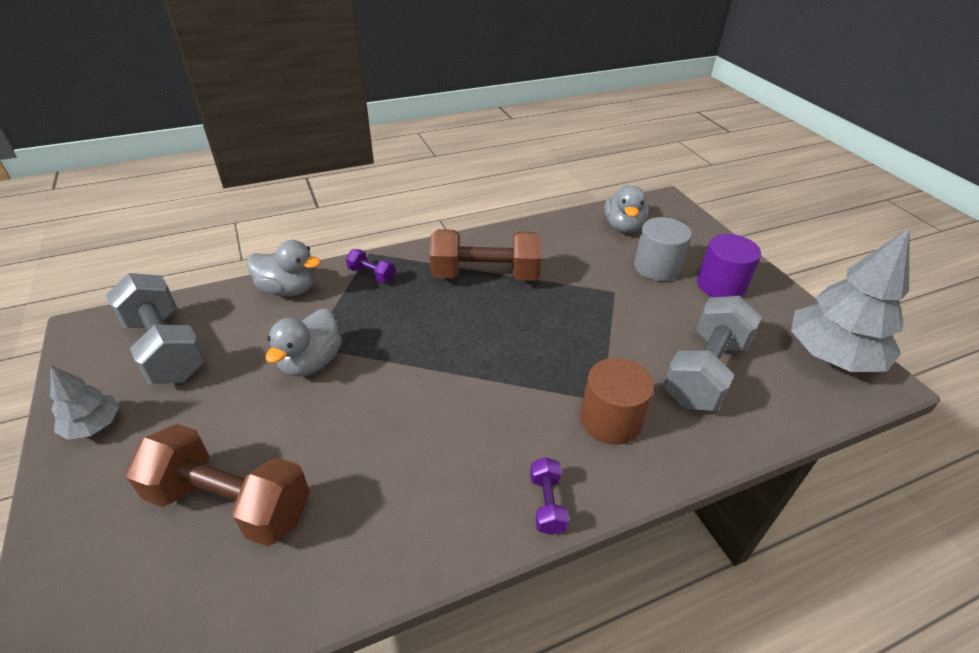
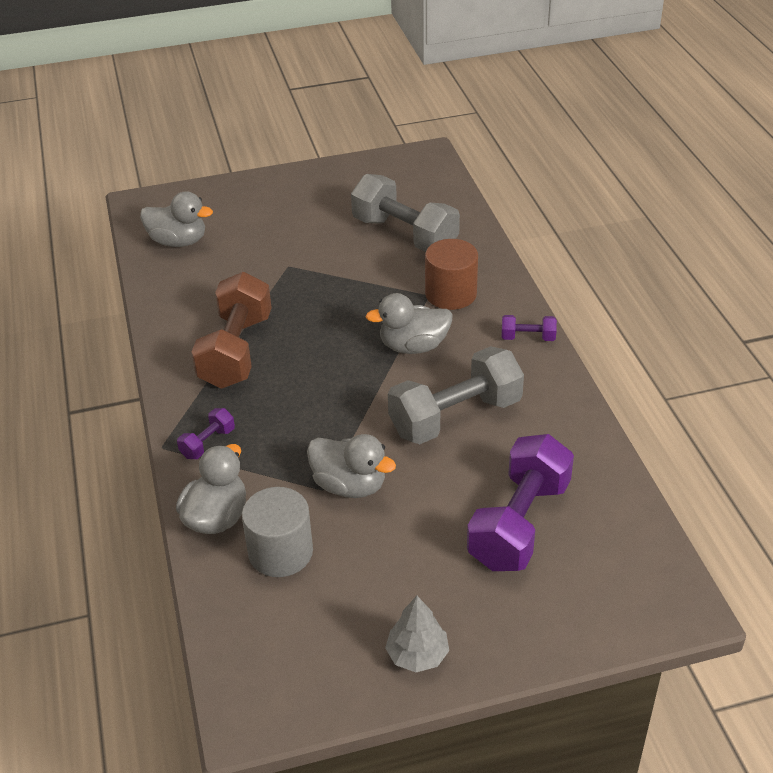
camera: 80 degrees left, 0 degrees up
grey dumbbell [106,273,206,384] -> grey dumbbell moved to [388,346,524,444]
brown dumbbell [126,424,310,547] -> purple dumbbell [467,434,574,571]
grey cylinder [634,217,692,281] -> grey cylinder moved to [242,487,313,577]
purple cylinder [697,234,761,297] -> none
grey tree [791,228,910,372] -> none
none -> grey duck [366,293,453,354]

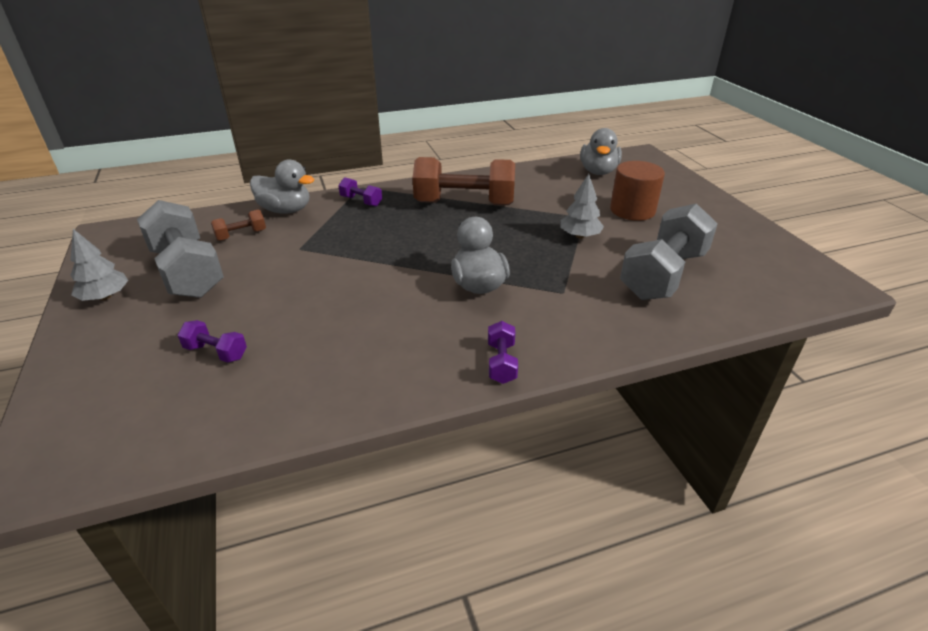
camera: 85 degrees right, 5 degrees down
grey cylinder [242,487,313,577] -> brown dumbbell [211,210,266,241]
grey duck [307,434,396,498] -> none
grey dumbbell [388,346,524,444] -> grey dumbbell moved to [137,200,224,298]
brown cylinder [425,239,478,310] -> brown cylinder moved to [610,161,665,221]
purple dumbbell [467,434,574,571] -> purple dumbbell [178,320,247,363], size x0.45
none -> grey tree [560,174,604,238]

